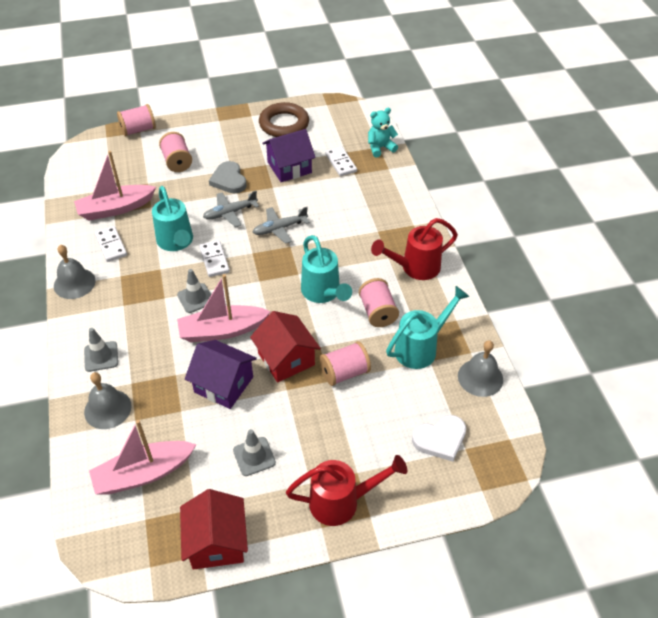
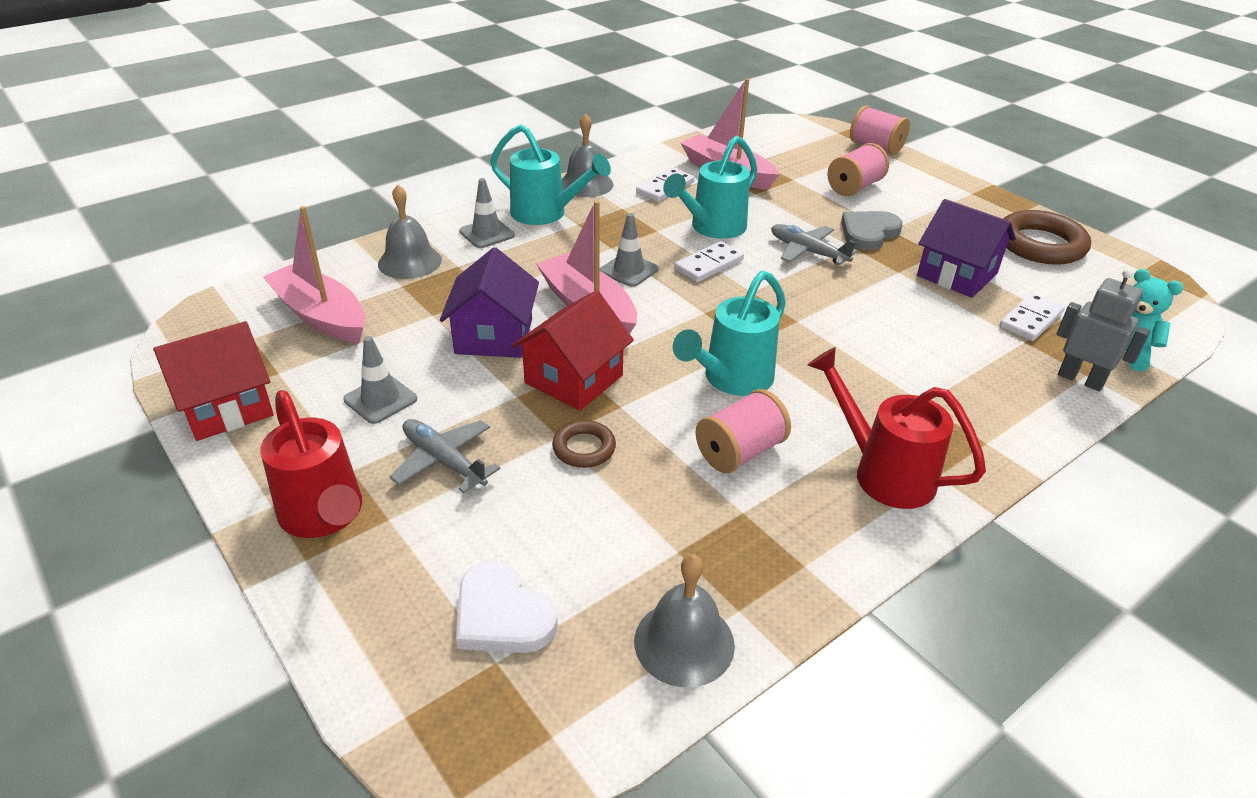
camera: 65 degrees right, 10 degrees down
grey plane [253,207,310,244] -> grey plane moved to [390,419,500,493]
pink spool [320,341,371,386] -> brown ring [552,420,616,468]
turquoise watering can [386,286,469,369] -> turquoise watering can moved to [490,124,611,225]
none -> grey robot [1057,268,1150,391]

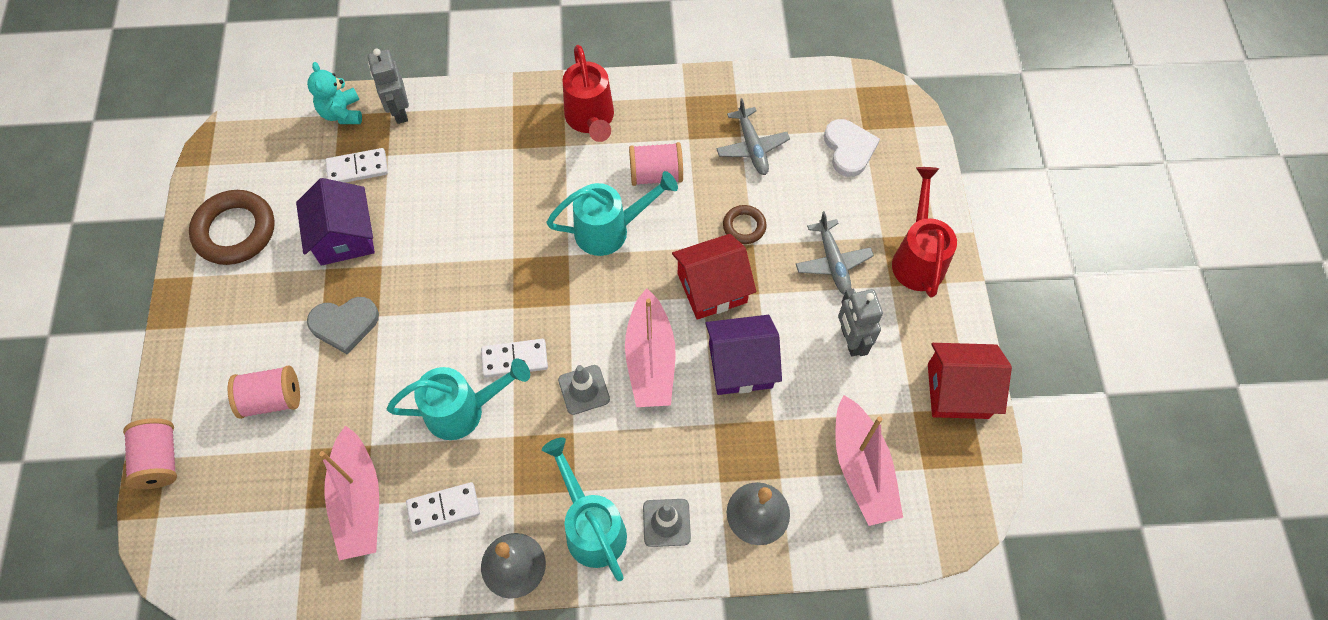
camera: 145 degrees left, 25 degrees up
grey traffic cone [343,336,417,424] -> grey robot [838,289,883,357]
purple house [440,247,539,358] -> purple house turned 45 degrees clockwise [705,315,782,395]
grey bell [634,554,735,687] -> none
grey plane [771,224,857,265] -> grey plane moved to [716,98,790,175]

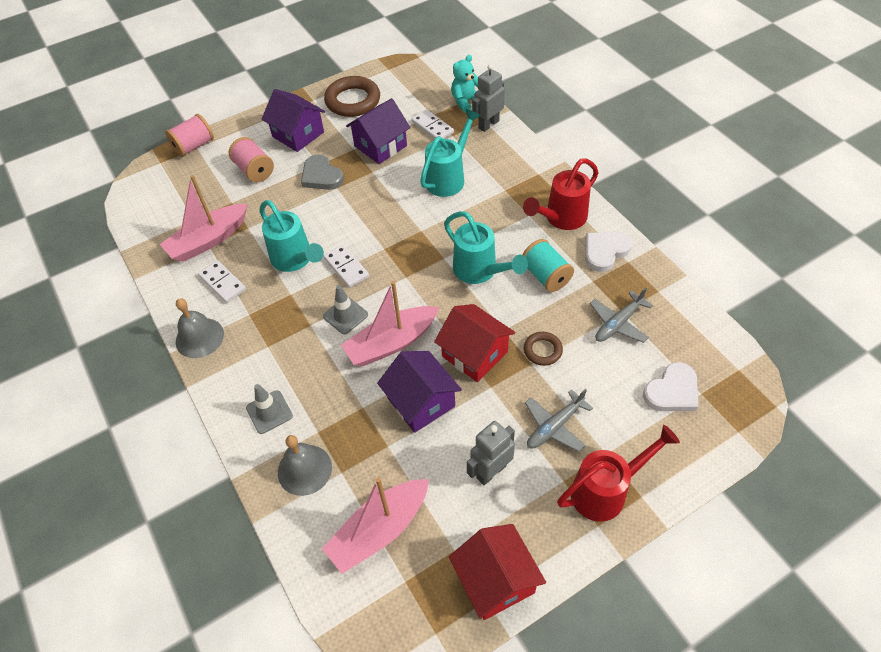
camera: 65 degrees right, 10 degrees down
turquoise watering can [542,438,627,581] -> turquoise watering can moved to [420,109,481,197]
pink spool [629,142,683,186] -> turquoise spool [522,239,574,292]
none -> purple house [262,89,325,152]
none -> white heart [585,231,632,272]

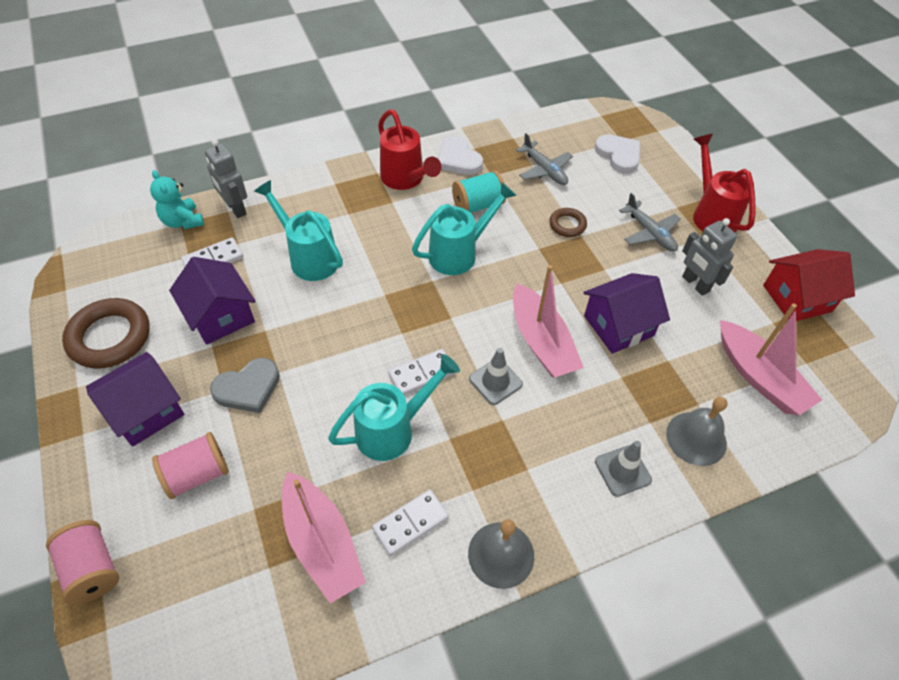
camera: 85 degrees left, 0 degrees up
red house [434,304,516,382] -> none

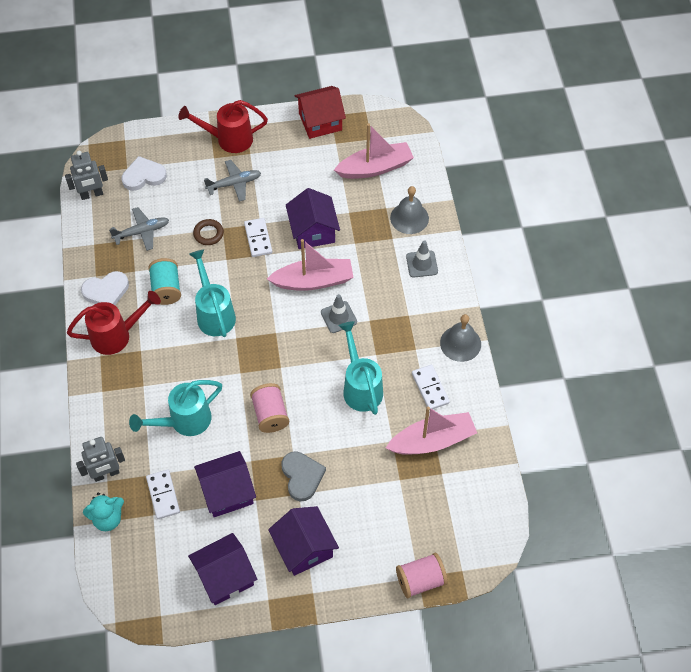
camera: 75 degrees left, 5 degrees up
brown ring [62,298,150,369] -> purple house [188,533,257,605]
pink spool [152,432,229,499] -> pink spool moved to [250,383,289,433]
white domino [388,349,455,395] -> white domino moved to [244,218,272,257]
grey robot [682,218,737,296] -> grey robot moved to [65,151,108,200]
red house [763,249,855,321] -> red house turned 75 degrees clockwise [294,86,346,139]

